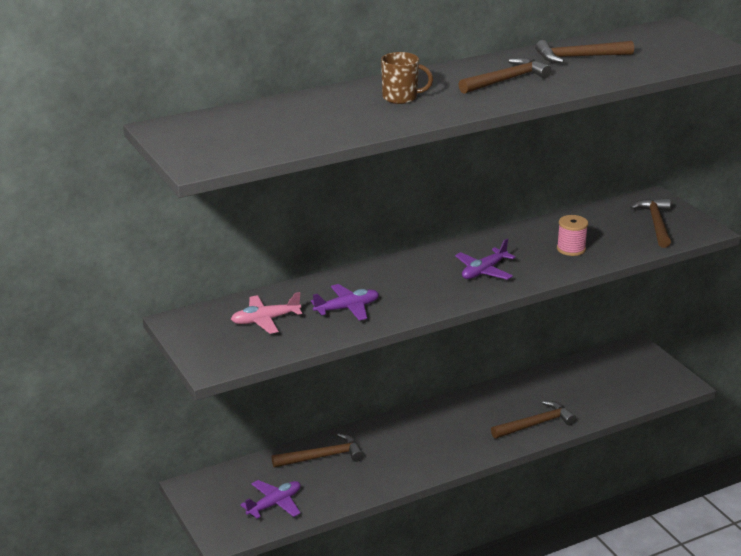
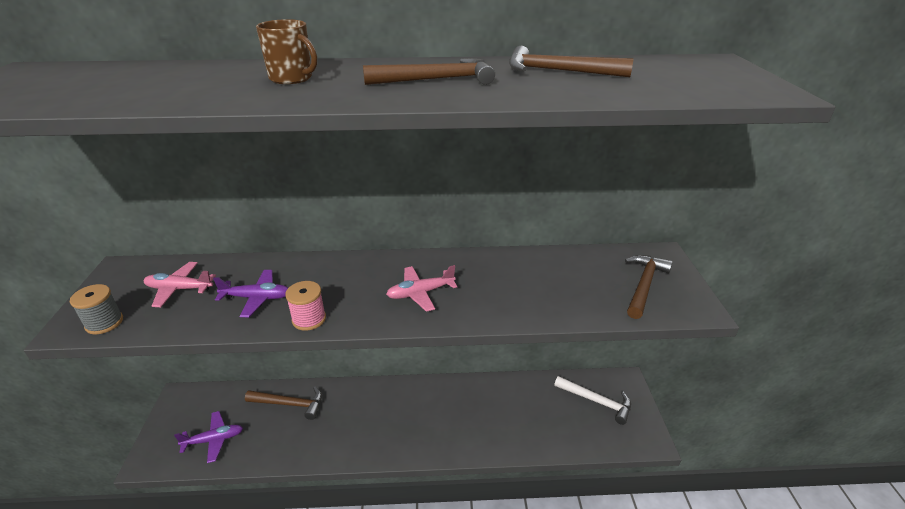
camera: 25 degrees right, 5 degrees up
purple plane [455,239,516,280] -> pink plane [386,265,457,312]
brown hammer [491,401,576,439] -> none
pink spool [557,215,588,256] -> pink spool moved to [285,281,326,331]
none -> grey spool [70,284,123,334]
none -> white hammer [554,376,631,425]

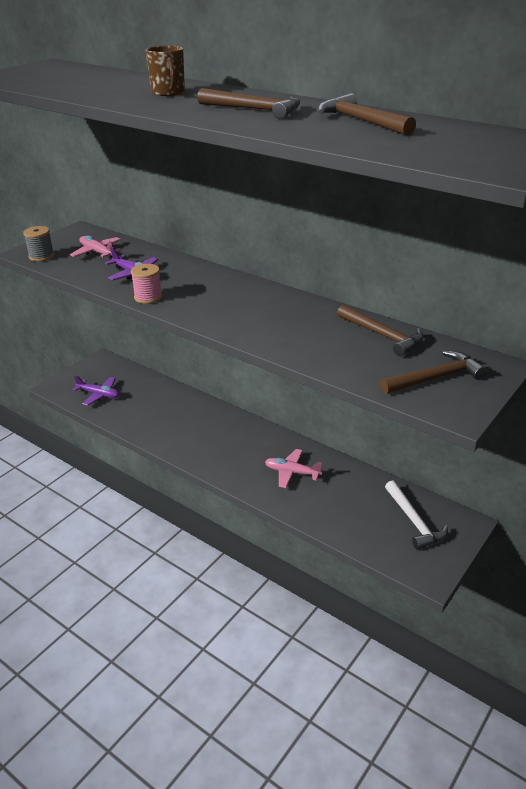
camera: 40 degrees right, 0 degrees up
brown hammer [245,387,322,420] -> brown hammer moved to [337,305,424,356]
pink plane [386,265,457,312] -> pink plane moved to [265,449,322,488]

